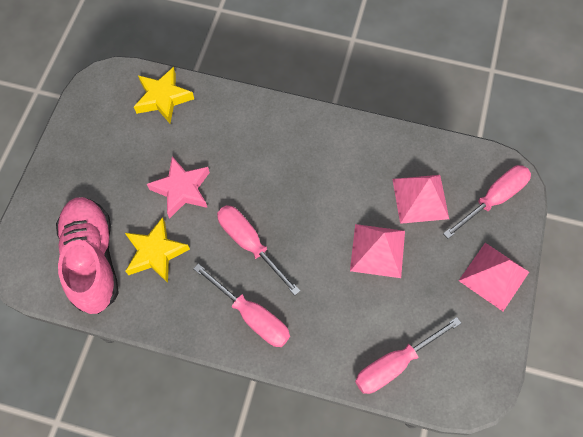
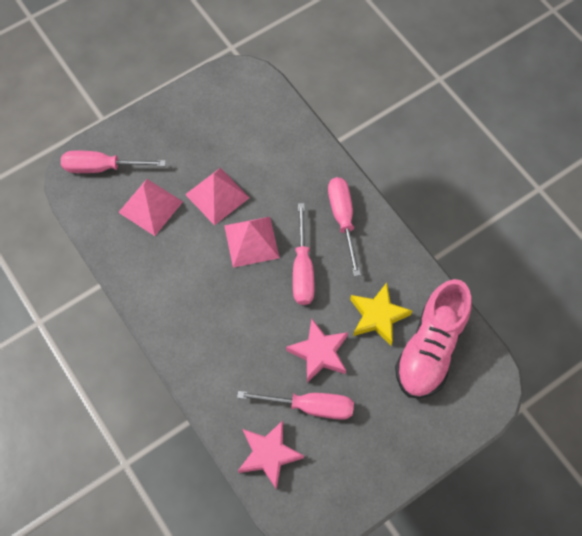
camera: 140 degrees left, 0 degrees up
yellow star [134,67,194,123] -> pink star [238,420,304,490]
pink screwdriver [355,317,461,394] -> pink screwdriver moved to [237,391,354,420]
pink pyramid [459,243,529,311] -> pink pyramid moved to [224,217,280,268]

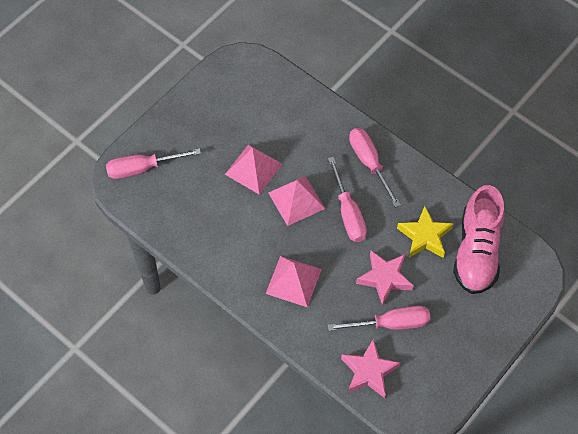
camera: 15 degrees left, 5 degrees down
pink pyramid [118,179,183,236] -> pink pyramid moved to [266,256,322,307]

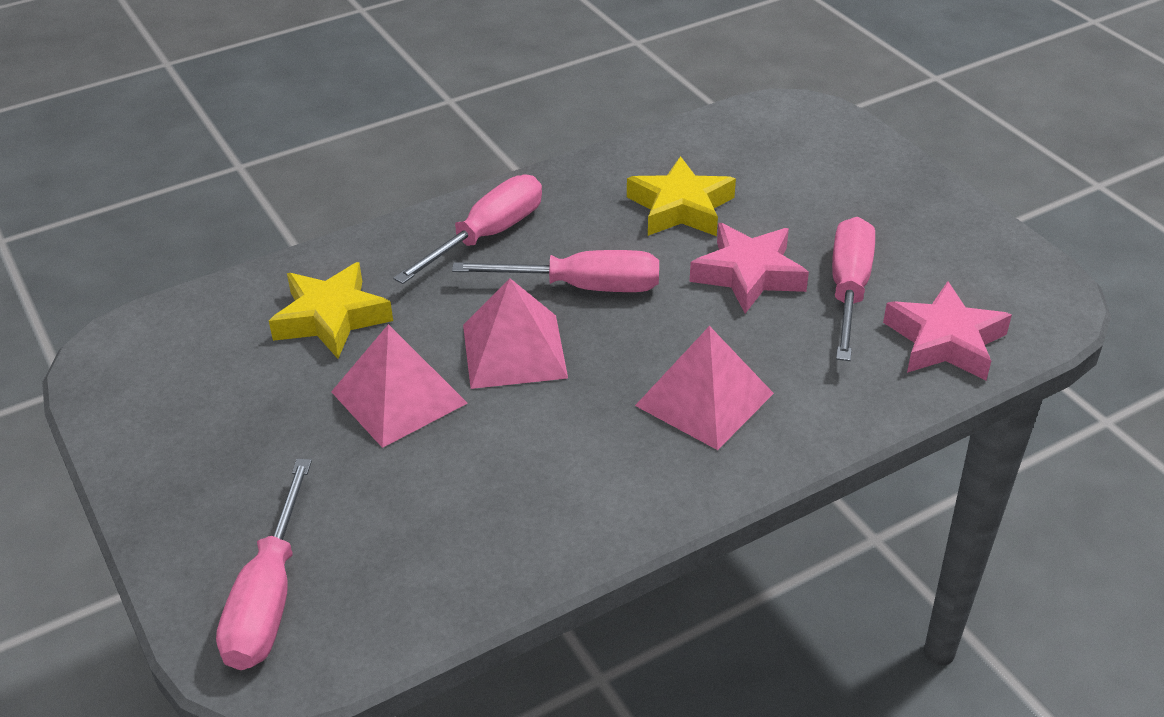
camera: 70 degrees left, 20 degrees down
pink screwdriver [349,128,401,208] -> pink screwdriver turned 135 degrees clockwise [393,175,542,284]
pink shoe [453,185,504,294] -> none
none -> yellow star [269,262,393,359]

